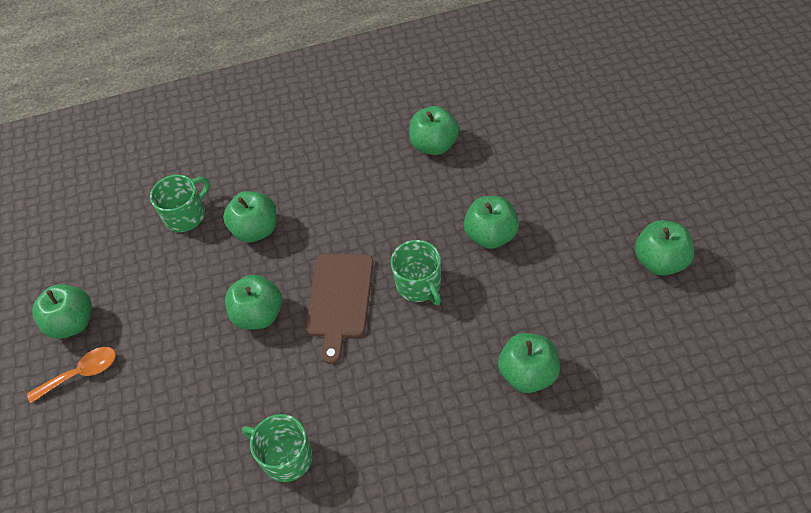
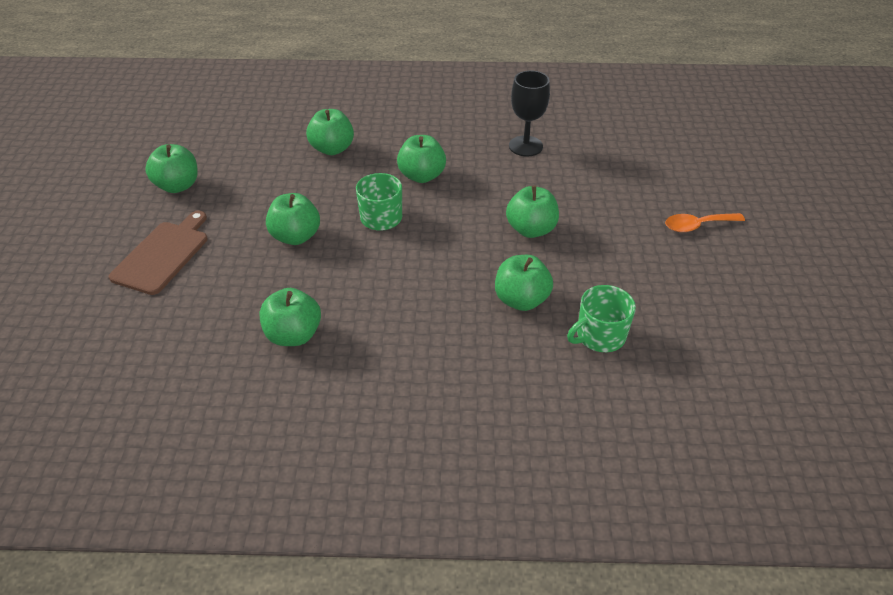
camera: 170 degrees left, 10 degrees down
green apple [32,284,92,339] -> green apple moved to [397,135,446,183]
green mug [242,414,313,482] -> black goblet [509,70,550,157]
brown cutting board [305,253,374,364] -> brown cutting board moved to [109,210,208,295]

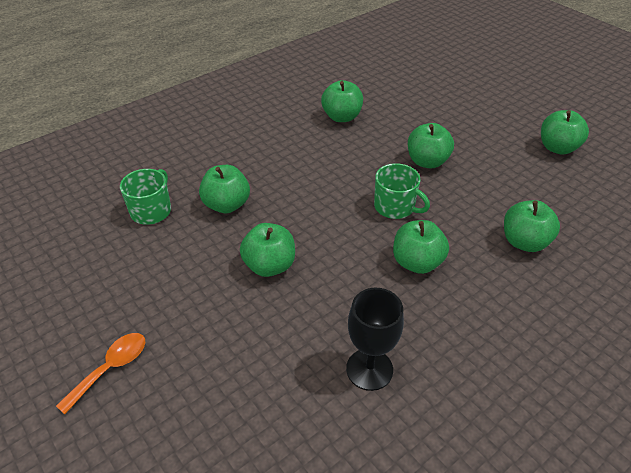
camera: 140 degrees right, 0 degrees up
brown cutting board [109,210,208,295] -> none

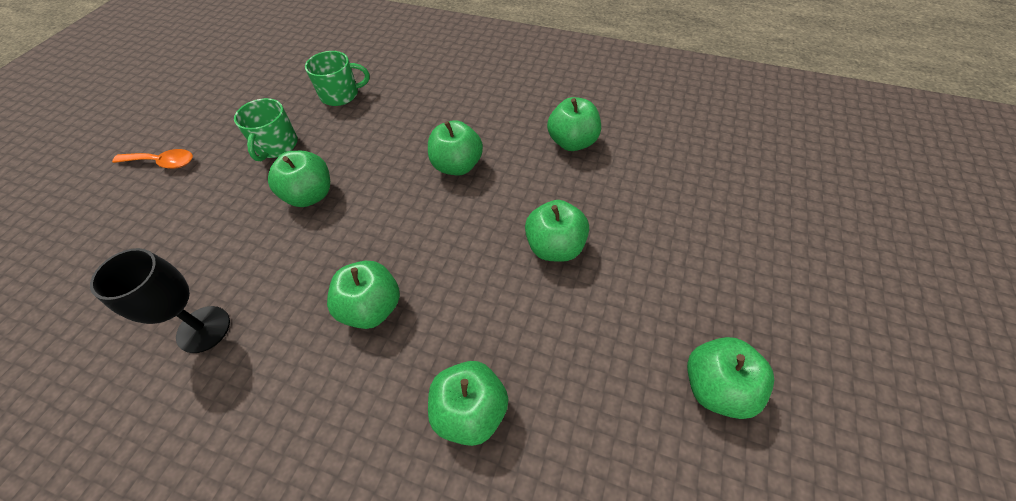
camera: 60 degrees right, 10 degrees up
green apple [199,165,250,213] -> green apple moved to [428,120,483,175]
green mug [374,163,430,219] -> green mug moved to [234,98,298,161]

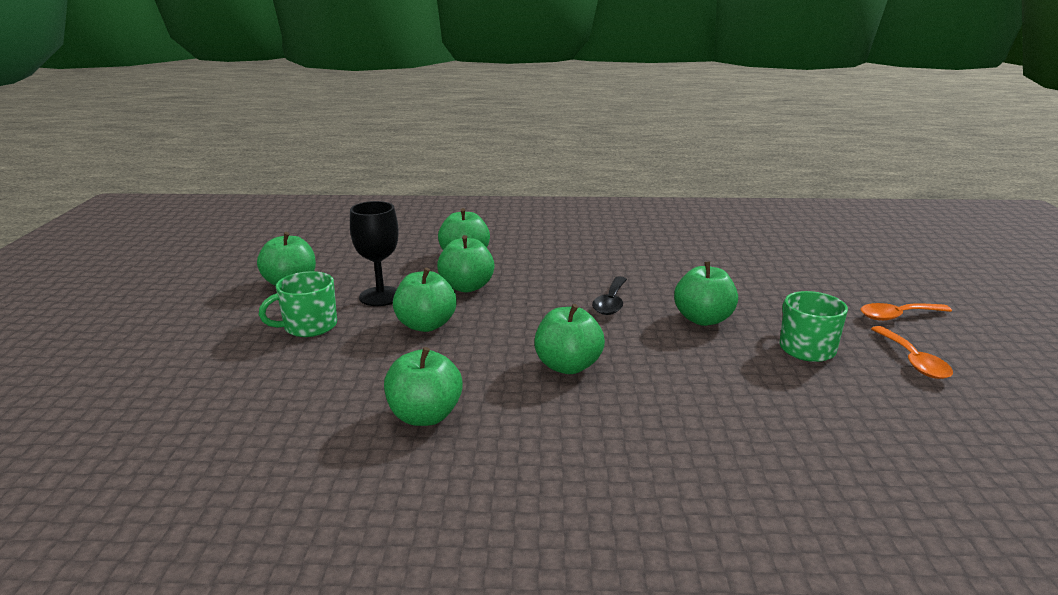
camera: 160 degrees right, 30 degrees down
black goblet [90,248,230,353] -> black goblet moved to [350,201,398,306]
green mug [305,51,370,106] -> green mug moved to [259,271,337,337]
green apple [327,261,400,329] -> green apple moved to [437,235,495,293]
none -> black spoon [592,276,627,315]
none -> orange spoon [871,326,953,379]

